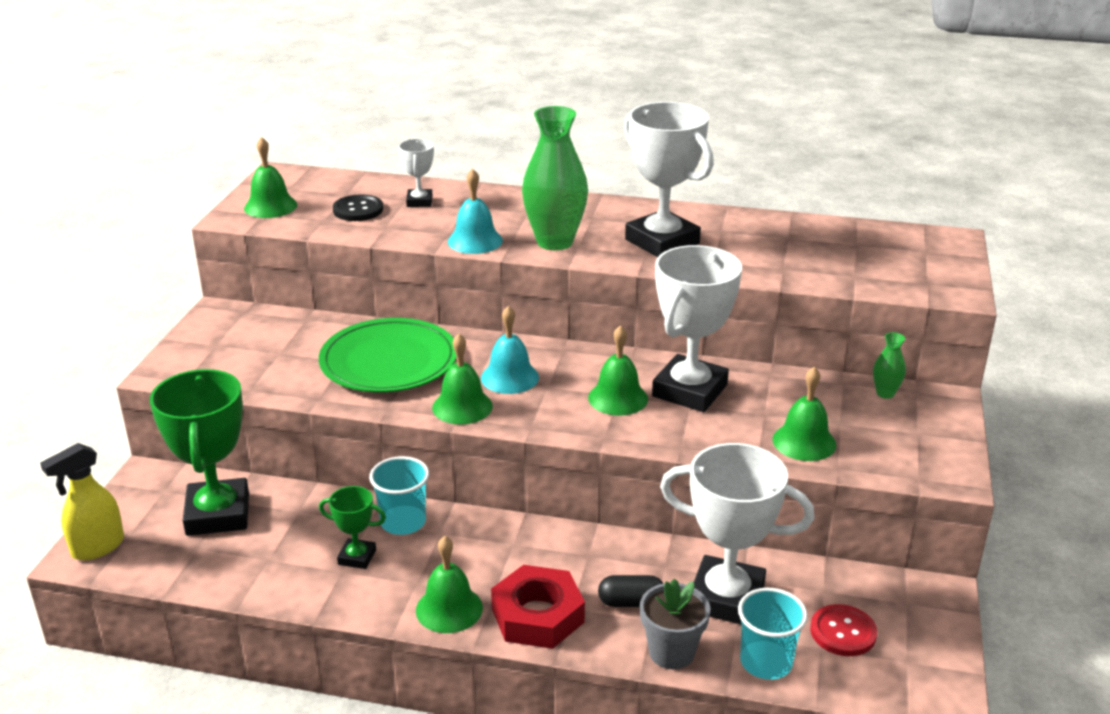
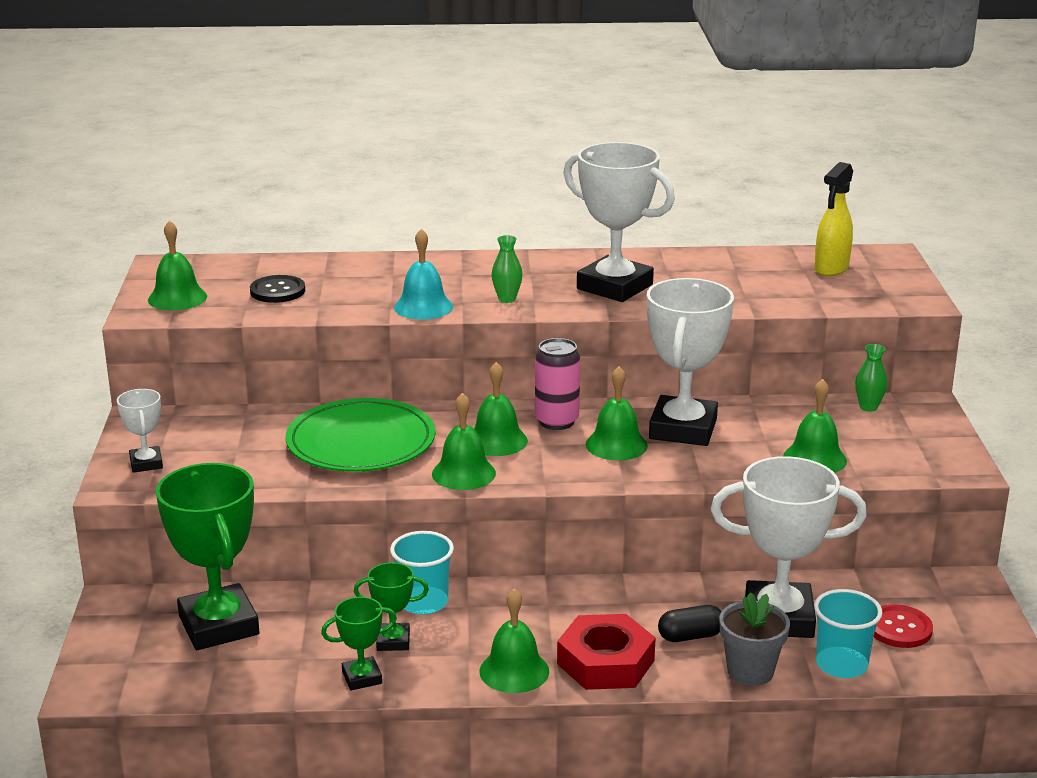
camera: 15 degrees left, 5 degrees down
yellow spray bottle [40,443,124,560] -> yellow spray bottle moved to [814,162,853,276]
white trophy [398,139,434,207] -> white trophy moved to [117,389,163,473]
turquoise bell [481,306,539,394] -> green bell [474,362,528,456]
green vase [522,106,588,250] -> green vase [491,235,523,303], size x0.45
none -> green trophy [321,597,397,690]
none -> pink can [535,338,580,430]

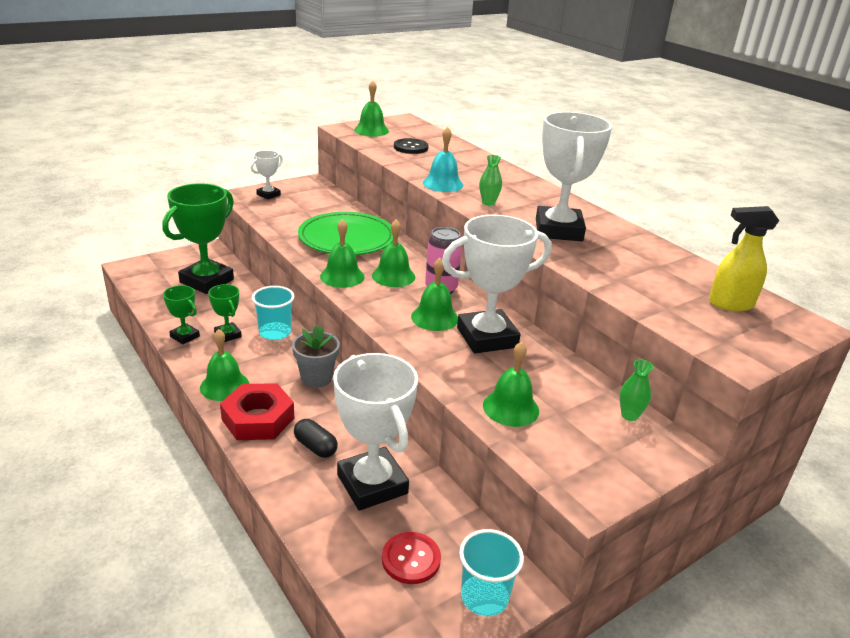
camera: 55 degrees right, 5 degrees up
grey flower pot [720,592,790,686] -> grey flower pot moved to [292,325,340,388]
turquoise cup [814,589,882,678] -> turquoise cup moved to [459,529,524,616]

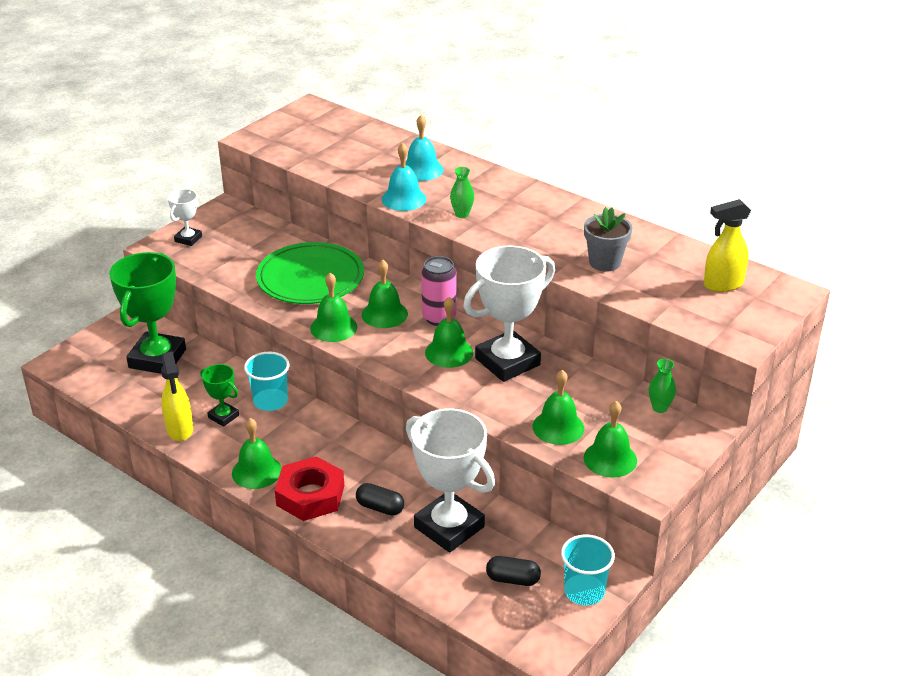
camera: 15 degrees left, 5 degrees up
green trophy [163,285,200,344] -> yellow spray bottle [161,352,193,441]
grey flower pot [292,325,340,388] -> grey flower pot moved to [584,207,632,272]
green bell [354,81,389,136] -> green bell moved to [584,401,637,478]
red button [382,532,441,584] -> black capsule [486,556,541,586]
black button [394,138,429,154] -> none
white trophy [536,112,612,241] -> none
none -> turquoise bell [405,115,444,181]

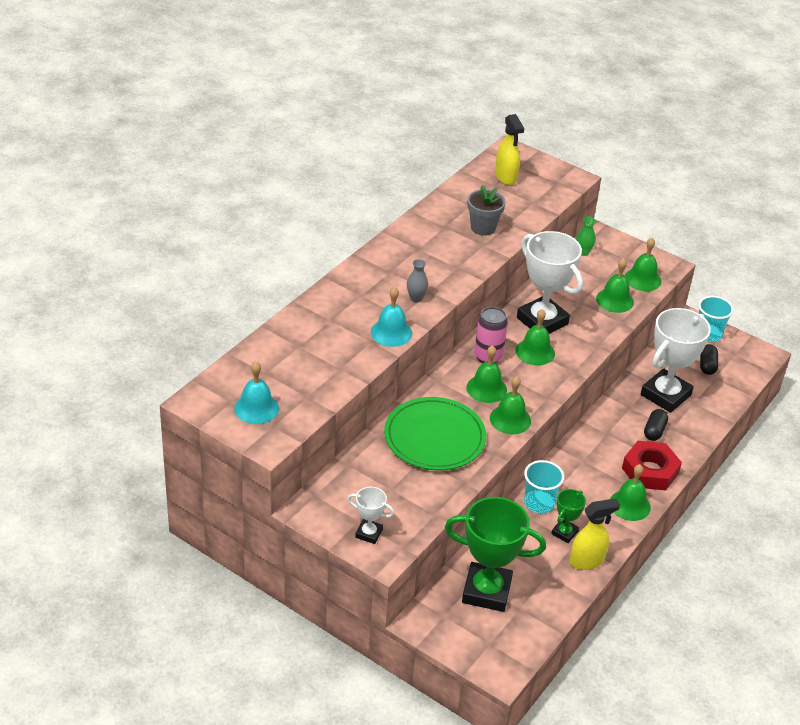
camera: 95 degrees left, 5 degrees up
turquoise bell [405,115,444,181] -> turquoise bell moved to [234,362,279,424]
green vase [450,167,474,218] -> grey vase [407,259,428,303]

